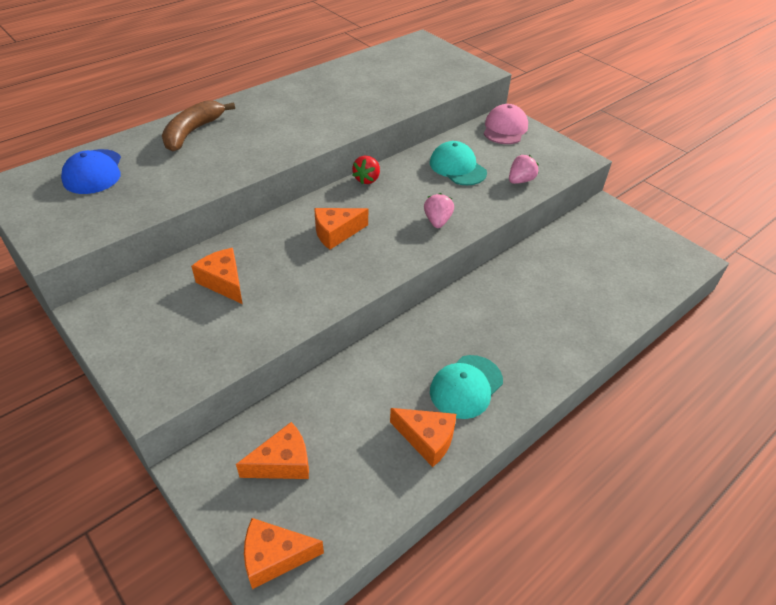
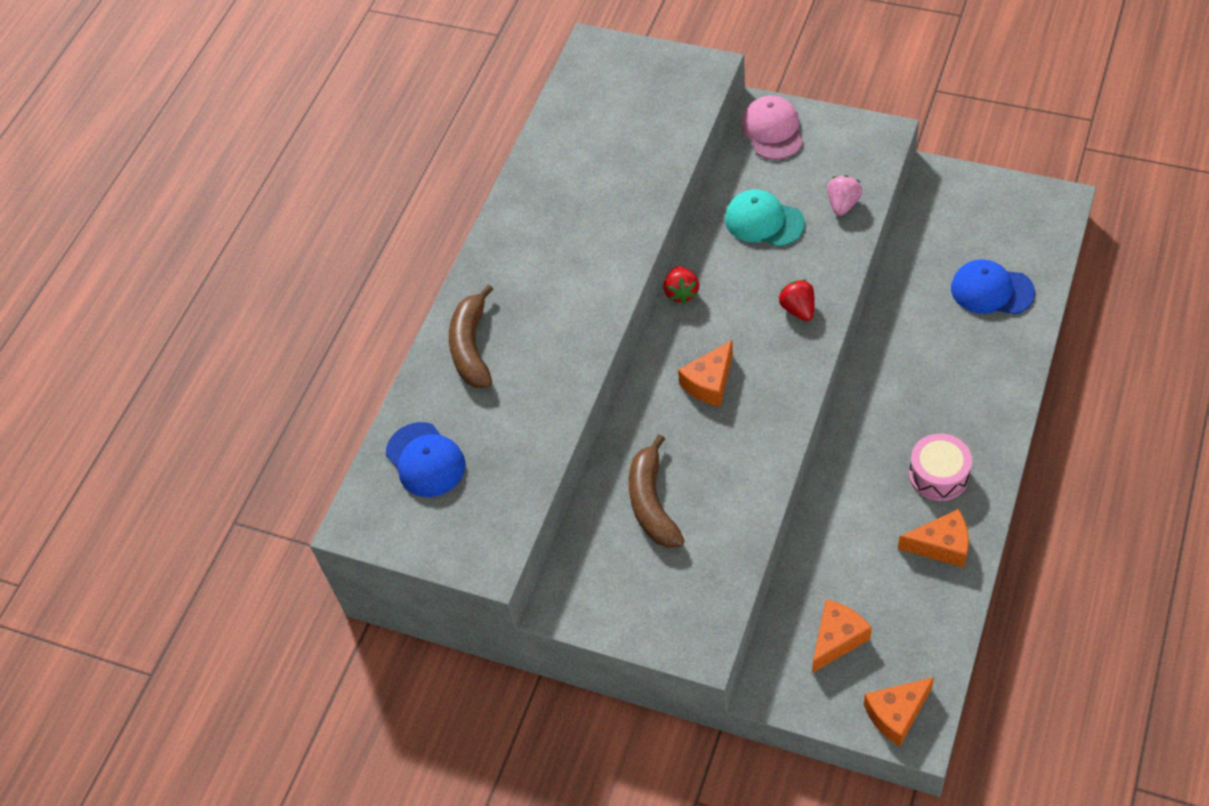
camera: 20 degrees left, 10 degrees up
orange cheese [191,248,242,304] -> brown banana [629,434,685,548]
pink strawberry [424,193,454,228] -> red strawberry [779,279,815,321]
turquoise cap [430,355,503,419] -> pink drum [909,433,972,501]
none -> blue cap [951,259,1035,315]

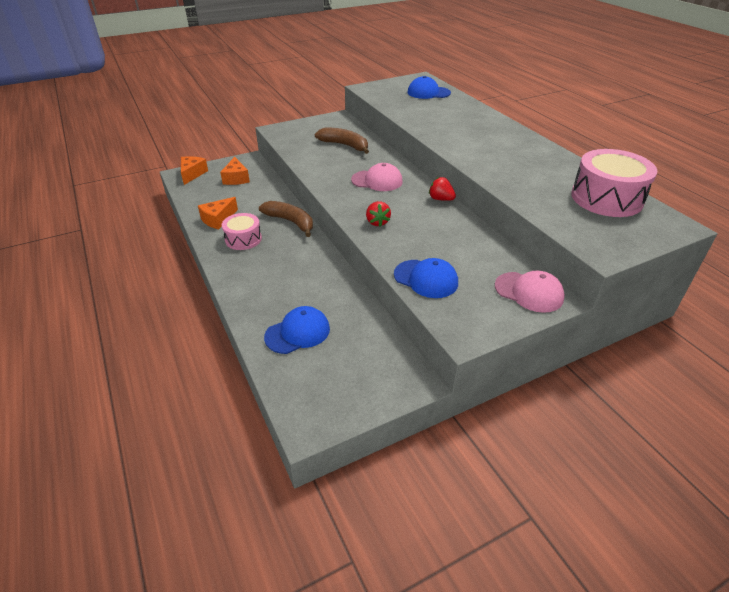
camera: 125 degrees right, 15 degrees down
brown banana [449,284,493,388] -> brown banana moved to [259,201,313,237]
orange cheese [678,340,733,407] -> pink cap [351,163,403,191]
turquoise cap [725,189,805,247] -> none
red strawberry [779,279,815,321] -> red strawberry turned 60 degrees clockwise [366,201,391,227]
pink strawberry [827,175,862,216] -> blue cap [394,258,458,298]
none -> pink drum [571,149,657,217]

